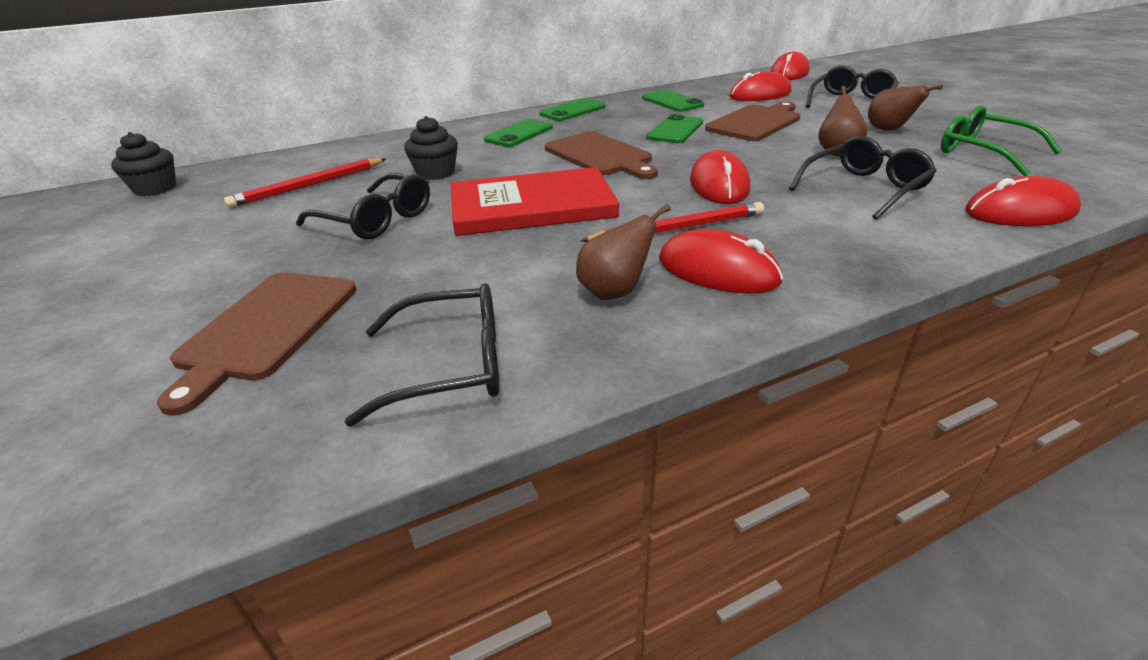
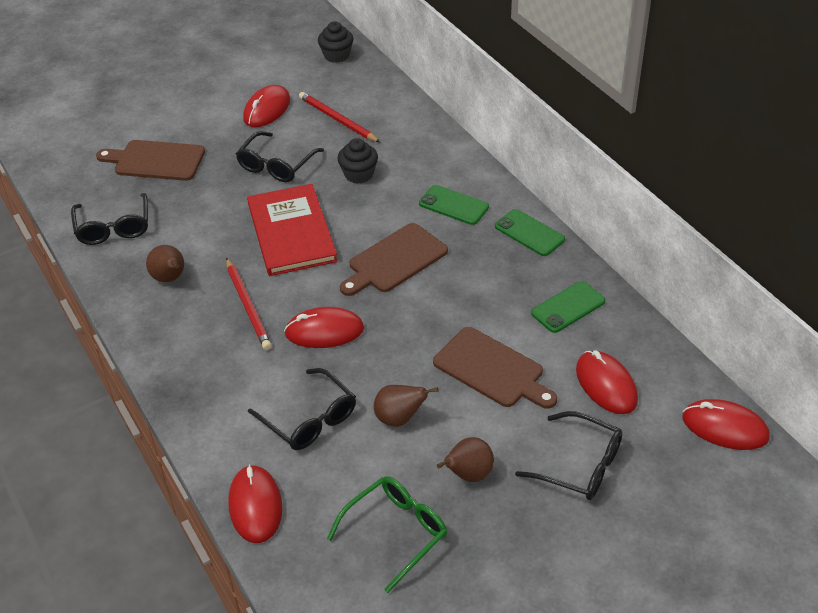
camera: 85 degrees right, 10 degrees up
green phone [647,114,703,143] -> none
red mouse [659,229,783,294] -> red mouse moved to [243,85,291,127]

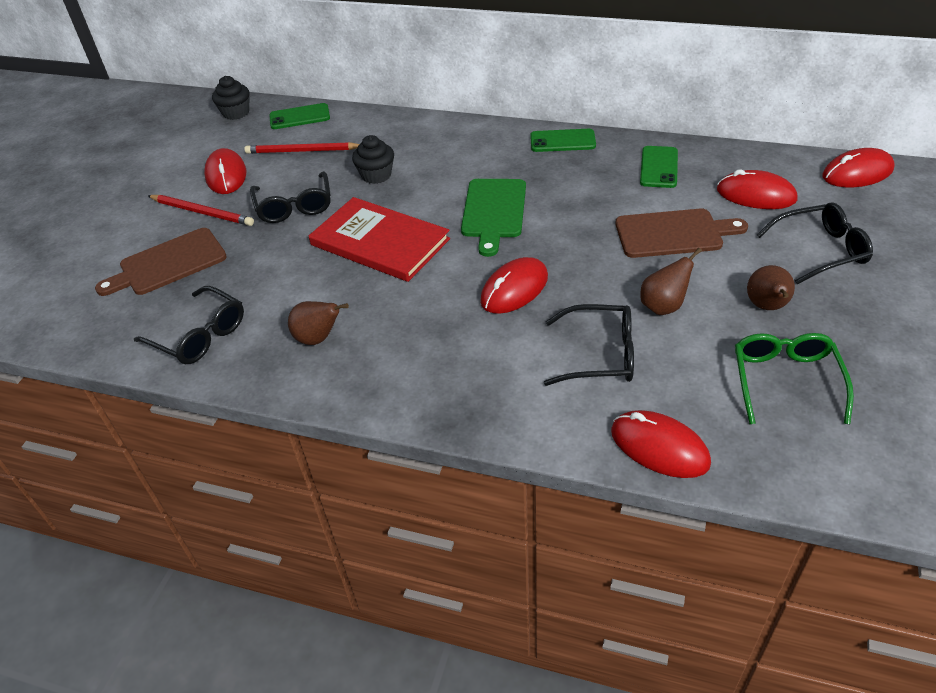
camera: 40 degrees left, 0 degrees up
red pencil [226,258,272,350] -> red pencil moved to [147,195,254,226]
brown cutting board [340,223,448,296] -> green cutting board [461,179,526,257]
green phone [419,185,489,225] -> green phone moved to [269,103,330,129]

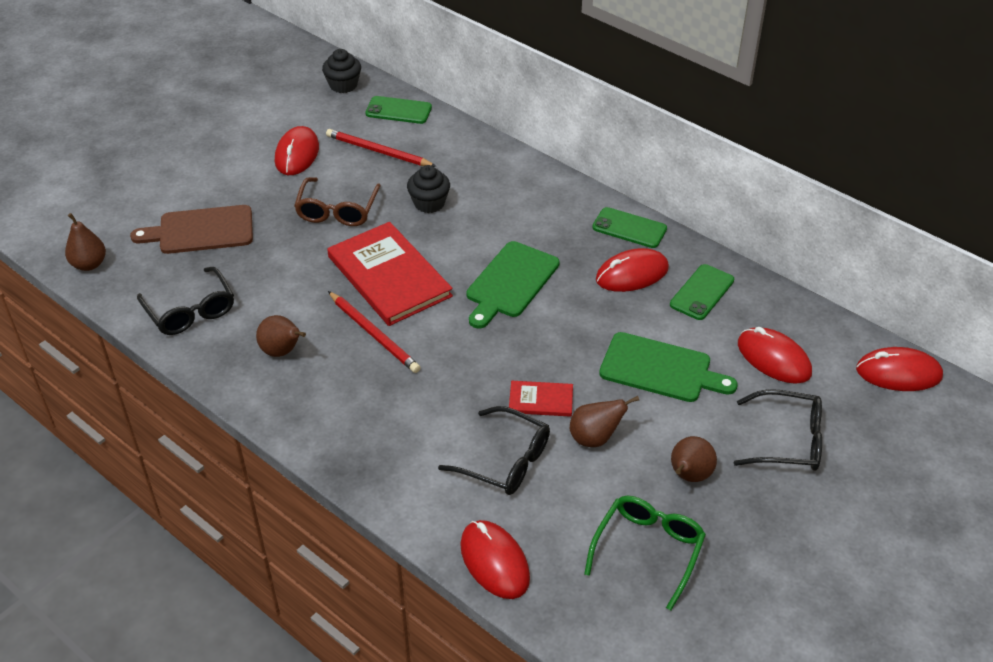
camera: 20 degrees right, 0 degrees up
red pencil [147,195,254,226] -> red pencil moved to [328,291,421,373]
black glasses [250,171,331,223] -> brown glasses [294,177,381,226]
red mouse [480,257,548,314] -> red mouse moved to [596,248,669,292]
brown cutting board [615,209,748,258] -> green cutting board [599,332,738,402]
none -> brown pear [65,213,106,271]
none -> red book [509,381,573,417]

